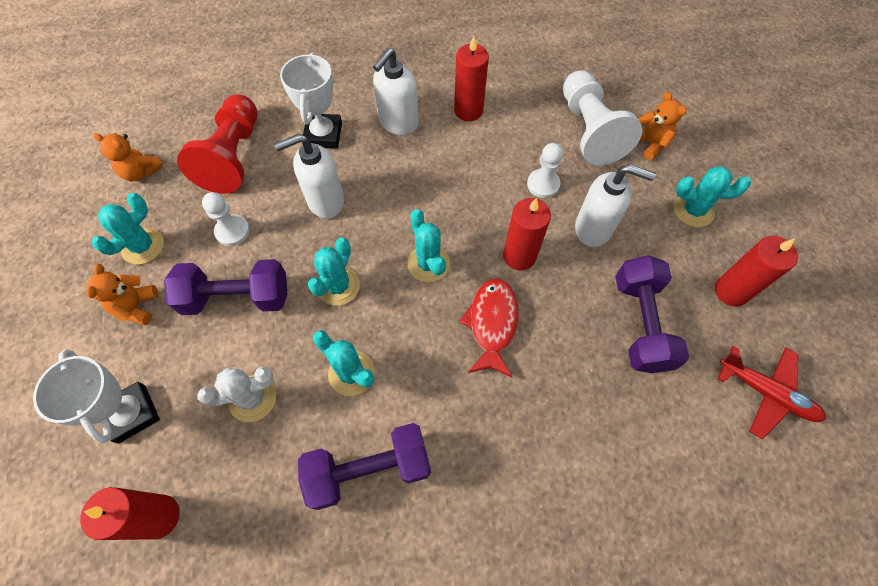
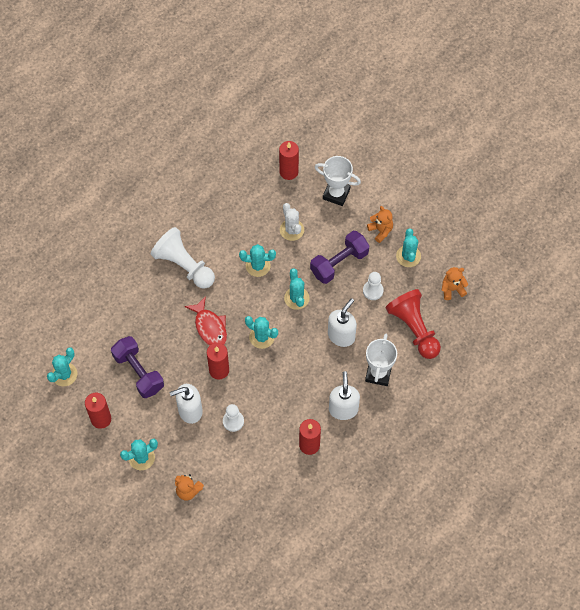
camera: 145 degrees right, 0 degrees up
white cactus [197,367,276,422] -> white cactus turned 60 degrees counterclockwise [280,203,304,241]
white trophy [280,53,342,149] -> white trophy turned 45 degrees clockwise [365,334,397,386]
purple dumbbell [298,423,431,510] -> none
white pawn [563,70,642,165] -> white pawn moved to [151,227,215,289]
red plane [717,346,826,439] -> turquoise cactus [47,348,77,386]

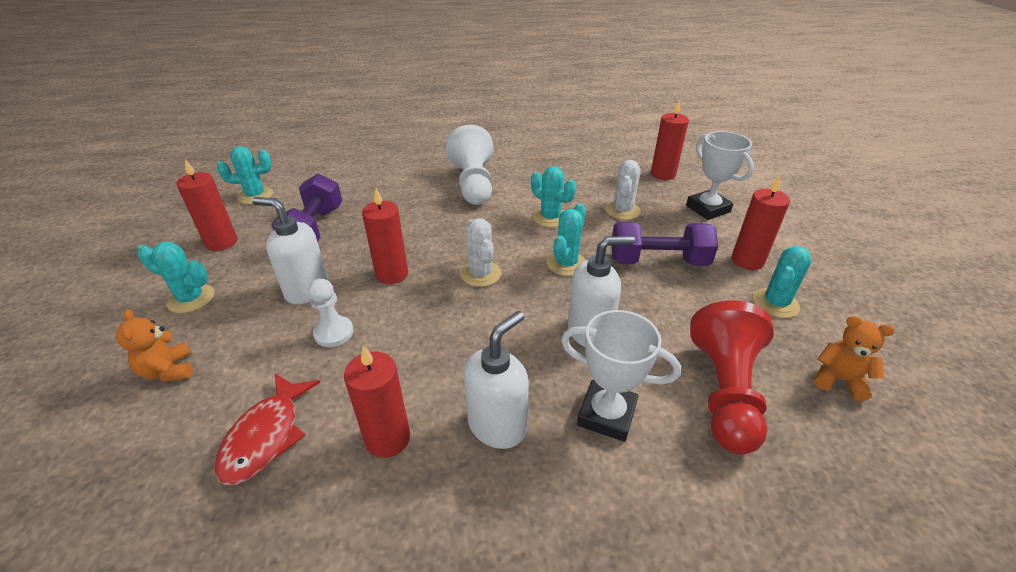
camera: 40 degrees right, 25 degrees down
red fish [185,296,227,346] -> red fish moved to [215,374,320,485]
turquoise cactus [245,316,278,349] -> white cactus [460,218,501,287]
white pawn [363,272,384,300] -> none
white trophy [365,334,397,386] -> white trophy turned 60 degrees clockwise [561,310,681,442]
orange teddy bear [367,206,393,243] -> red candle [732,176,790,270]

